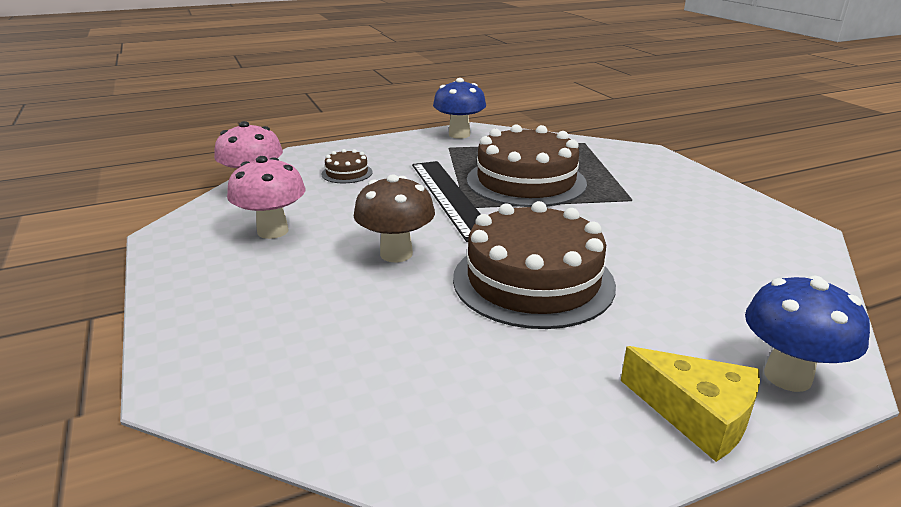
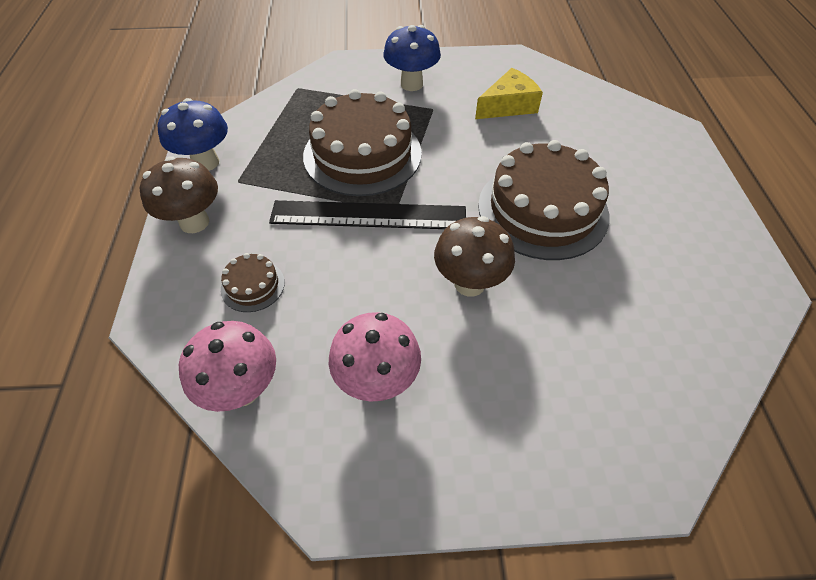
camera: 70 degrees left, 25 degrees up
yellow cheese [621,346,760,462] -> yellow cheese moved to [475,68,543,119]
blue mushroom [745,276,870,392] -> blue mushroom moved to [383,25,441,91]
none -> brown mushroom [140,157,218,233]

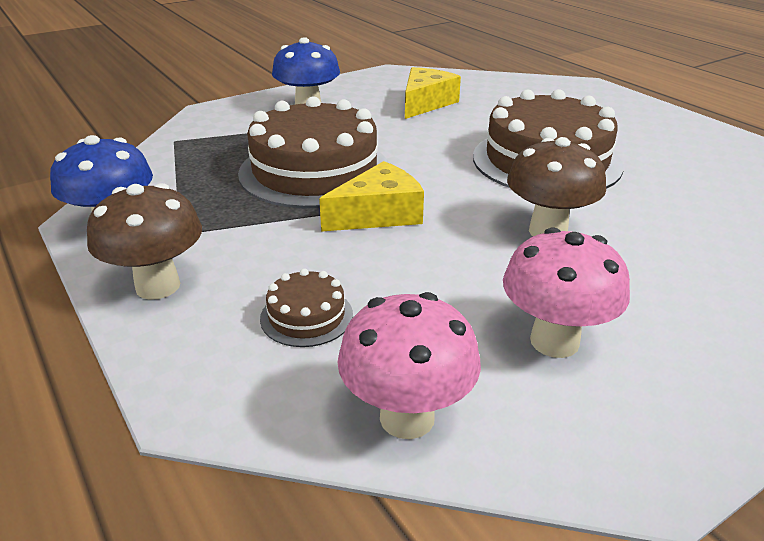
camera: 30 degrees left, 20 degrees down
black ruler [269,200,466,229] -> yellow cheese [319,161,424,232]

